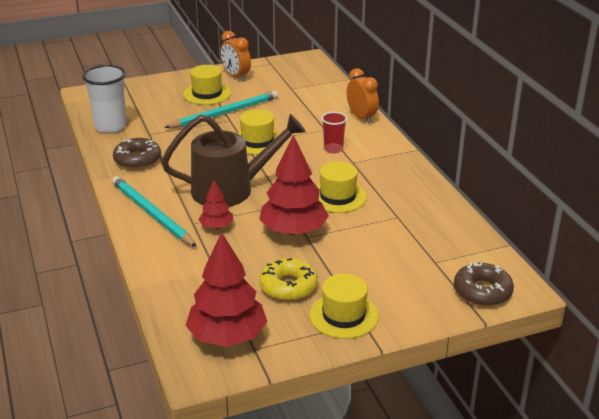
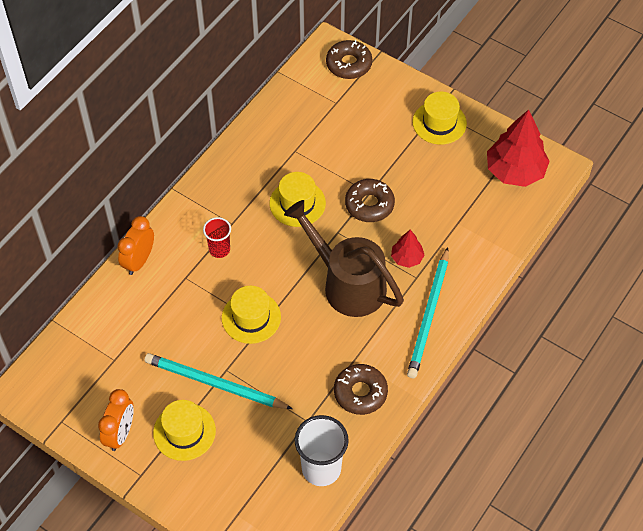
camera: 125 degrees left, 25 degrees up
red tree [259,135,329,235] -> brown donut [345,179,395,222]
yellow donut [259,258,318,301] -> none

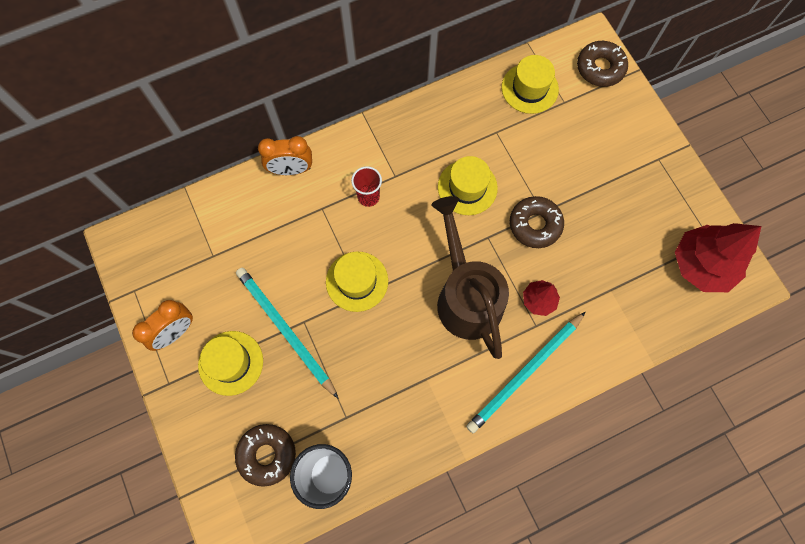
camera: 30 degrees right, 15 degrees up
orange clock [117,216,154,275] -> orange clock turned 150 degrees counterclockwise [258,136,312,175]
brown donut [334,364,388,415] -> brown donut moved to [235,424,296,487]
yellow hat [413,92,467,145] -> yellow hat moved to [502,55,559,114]

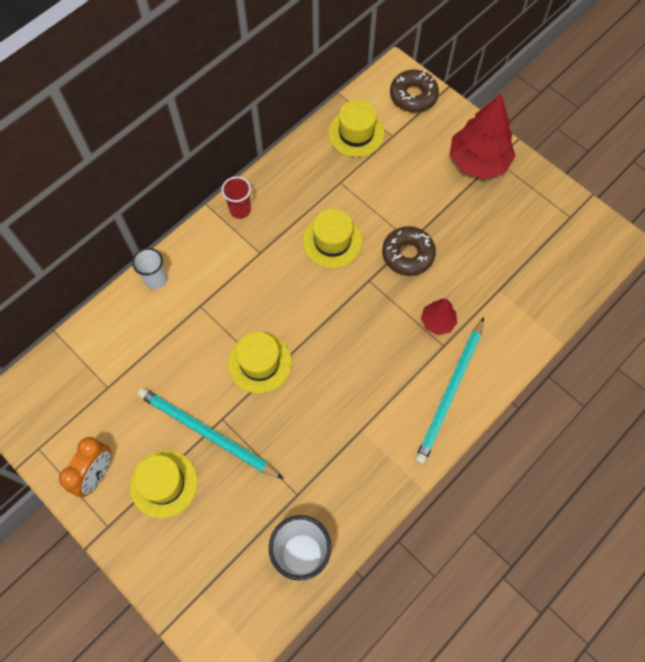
camera: 20 degrees left, 5 degrees down
brown donut [235,424,296,487] -> none
orange clock [258,136,312,175] -> white cup [132,248,167,289]
red cup [351,166,382,207] -> red cup moved to [221,176,251,219]
brown watering can [431,196,509,359] -> none
red tree [675,223,761,292] -> red tree moved to [450,94,515,179]

